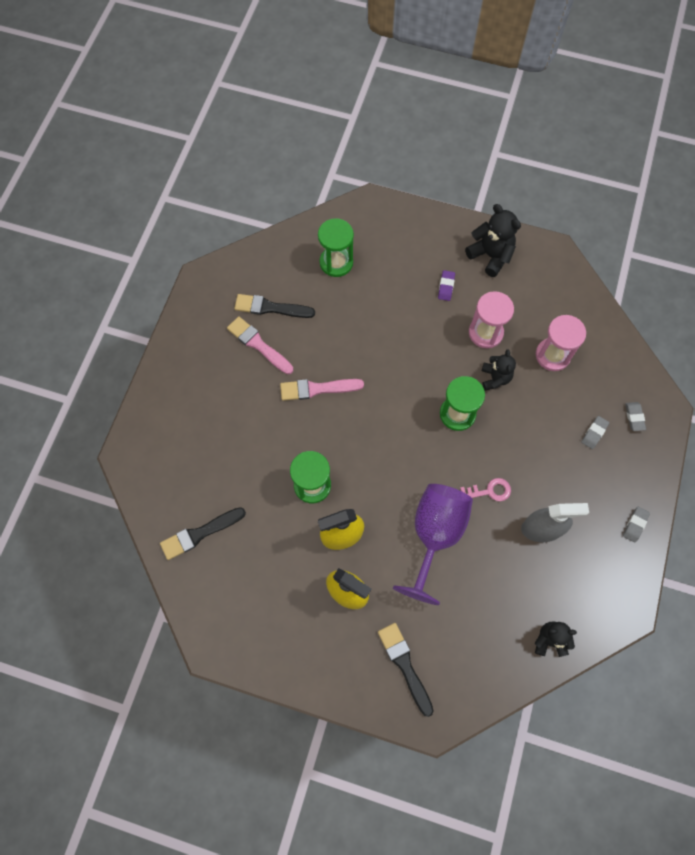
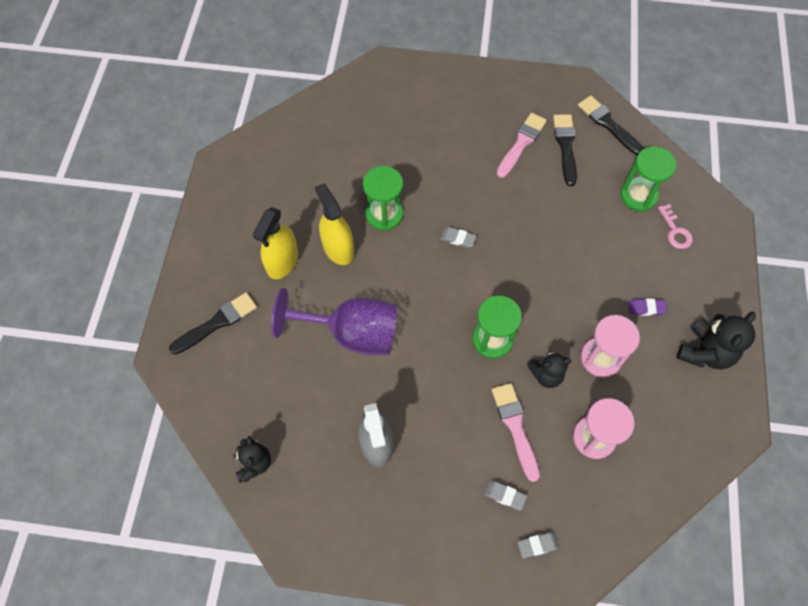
camera: 80 degrees right, 5 degrees down
black brush [160,507,246,560] -> black brush moved to [578,95,644,155]
pink brush [280,379,364,401] -> pink brush moved to [492,383,540,482]
pink key [460,478,511,501] -> pink key moved to [658,204,693,249]
grey eraser [623,507,650,542] -> grey eraser moved to [440,227,476,248]

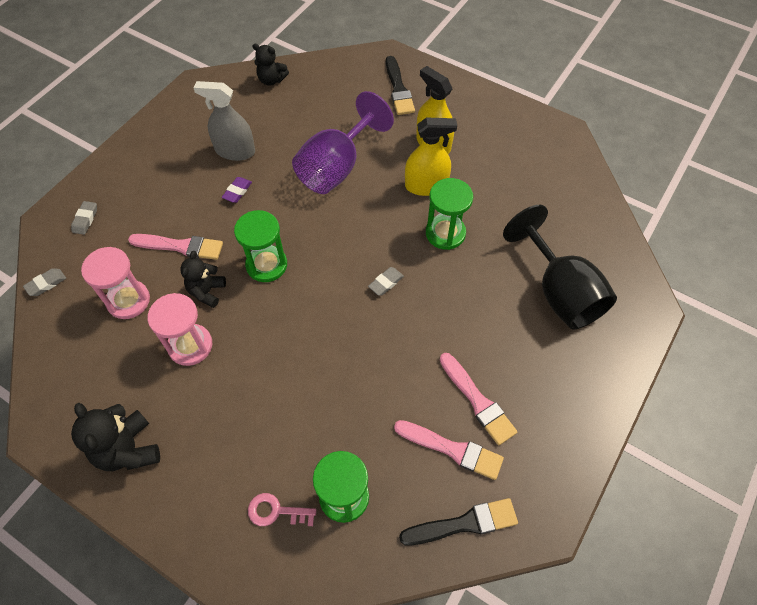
camera: 115 degrees right, 5 degrees down
grey eraser [484,480,527,510] -> grey eraser moved to [23,268,66,296]
black brush [553,114,577,186] -> pink brush [394,420,504,480]
purple eraser [628,299,667,316] -> purple eraser moved to [222,177,252,203]
none -> black goblet [503,205,617,329]

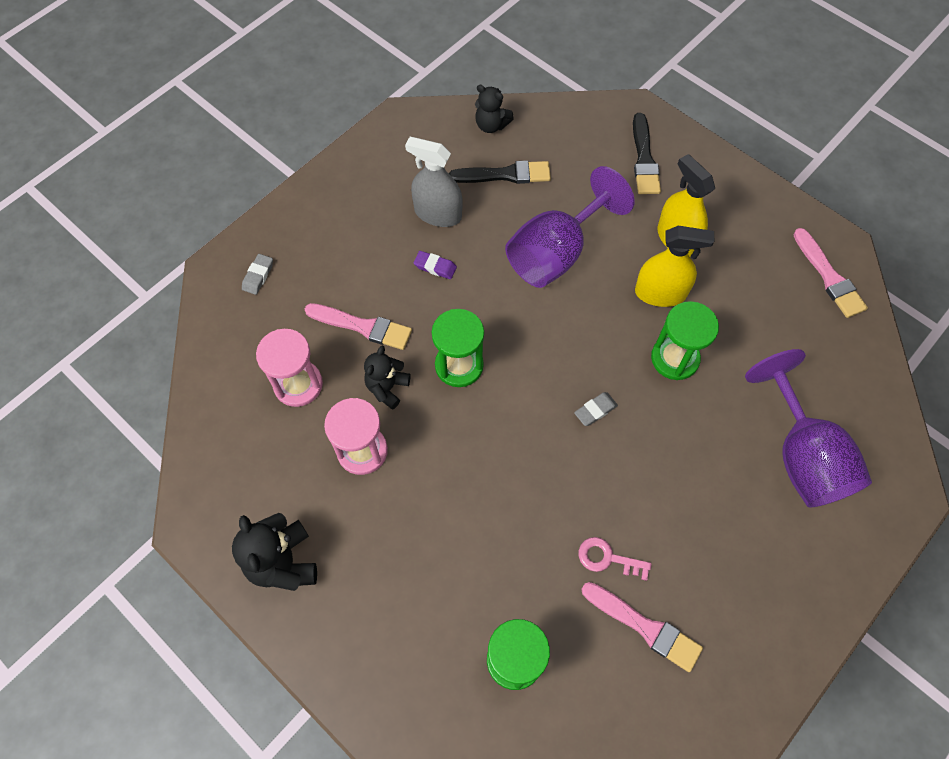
camera: 10 degrees right, 5 degrees up
grey eraser [23,268,66,296] -> none
purple eraser [222,177,252,203] -> purple eraser turned 75 degrees clockwise [414,251,457,279]
pink key [248,493,317,526] -> pink key moved to [579,537,652,581]
black brush [399,498,518,546] -> black brush moved to [449,161,551,184]
pink brush [440,353,517,445] -> pink brush moved to [794,228,868,318]
black goblet [503,205,617,329] -> purple goblet [745,349,872,507]

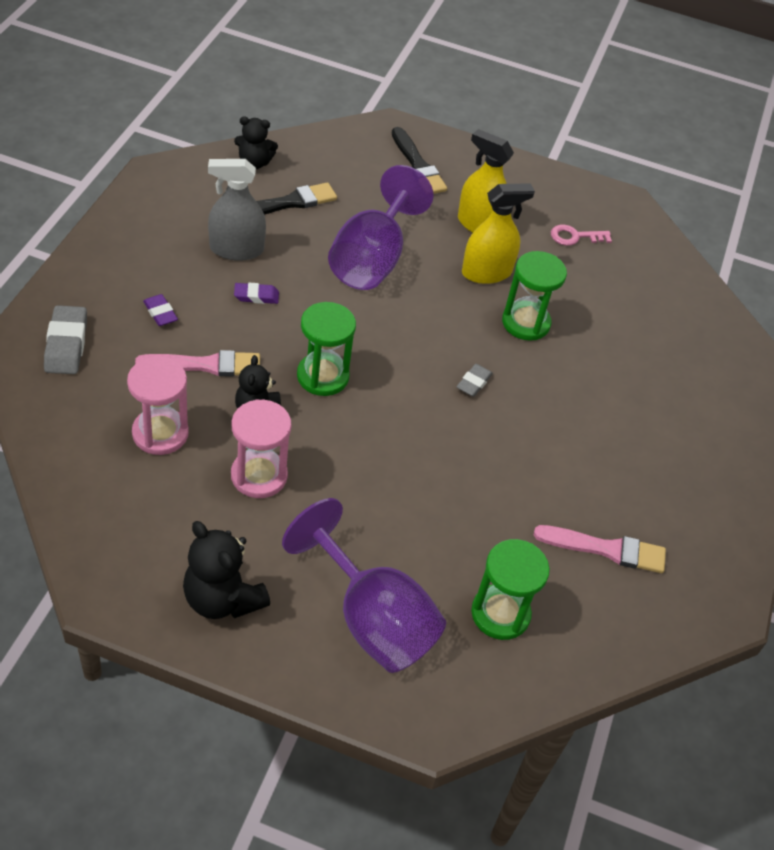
camera: 30 degrees left, 15 degrees down
grey eraser [242,254,273,295] -> grey eraser [44,305,87,374], size x1.67
pink key [579,537,652,581] -> pink key moved to [551,224,612,246]
purple goblet [745,349,872,507] -> purple goblet moved to [282,498,446,673]
pink brush [794,228,868,318] -> none
none -> purple eraser [143,294,178,326]

